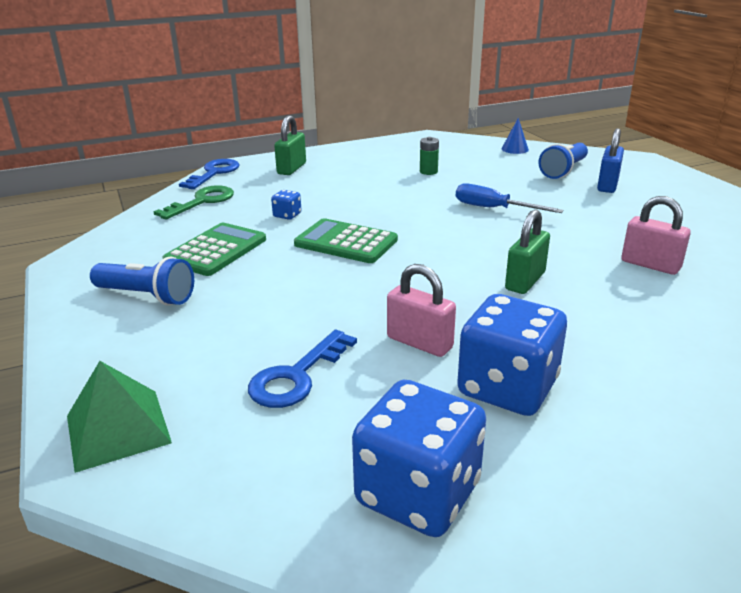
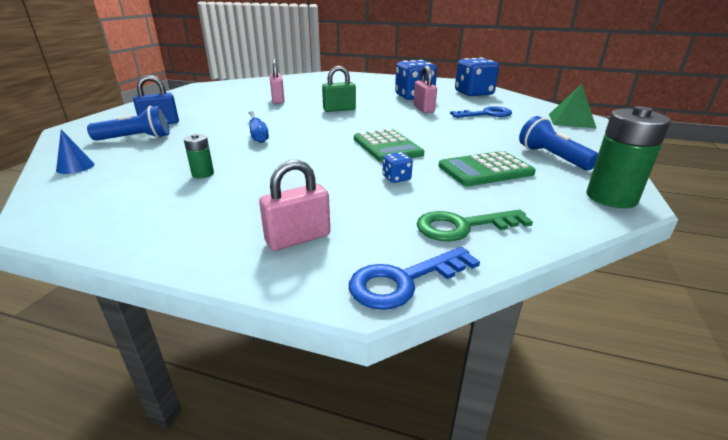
camera: 140 degrees left, 0 degrees up
green padlock [274,115,306,175] -> pink padlock [259,160,330,251]
none -> green battery [586,106,671,208]

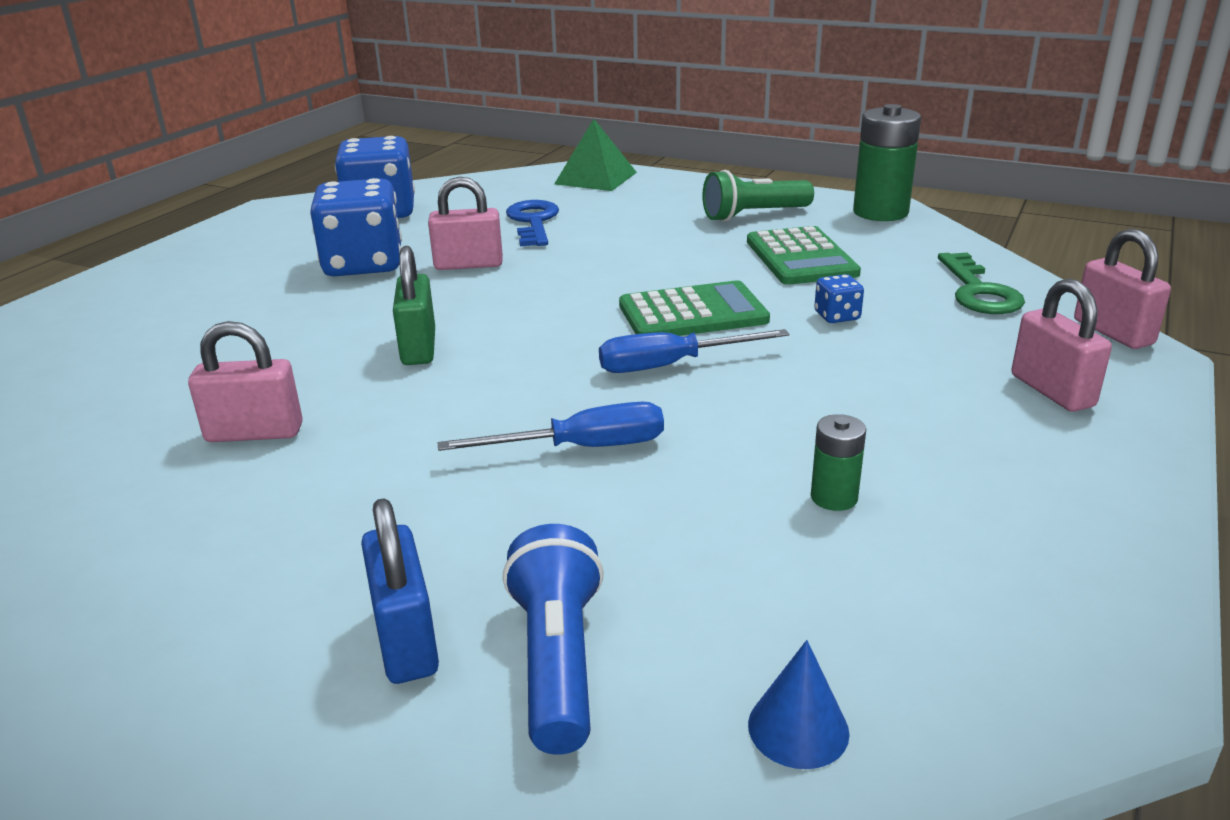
camera: 80 degrees left, 0 degrees up
blue key [349,247,480,310] -> pink padlock [1074,229,1171,349]
blue flashlight [519,116,598,170] -> green flashlight [702,170,814,222]
none -> blue screwdriver [599,329,789,373]

